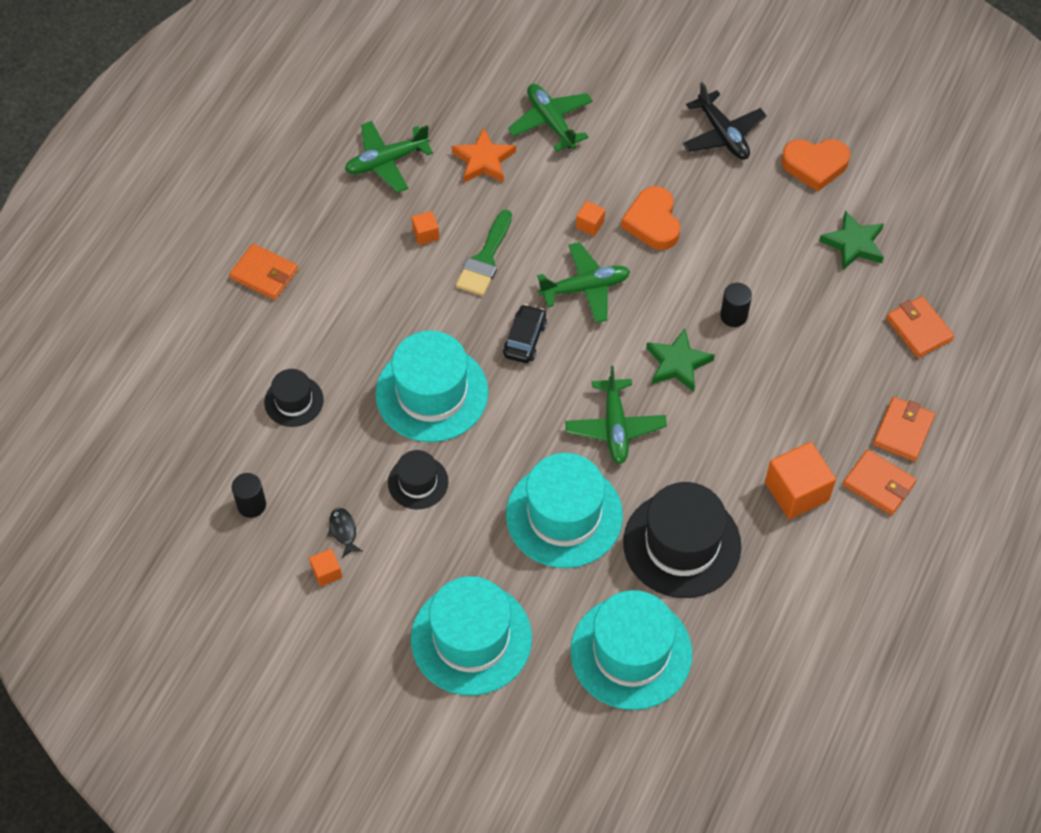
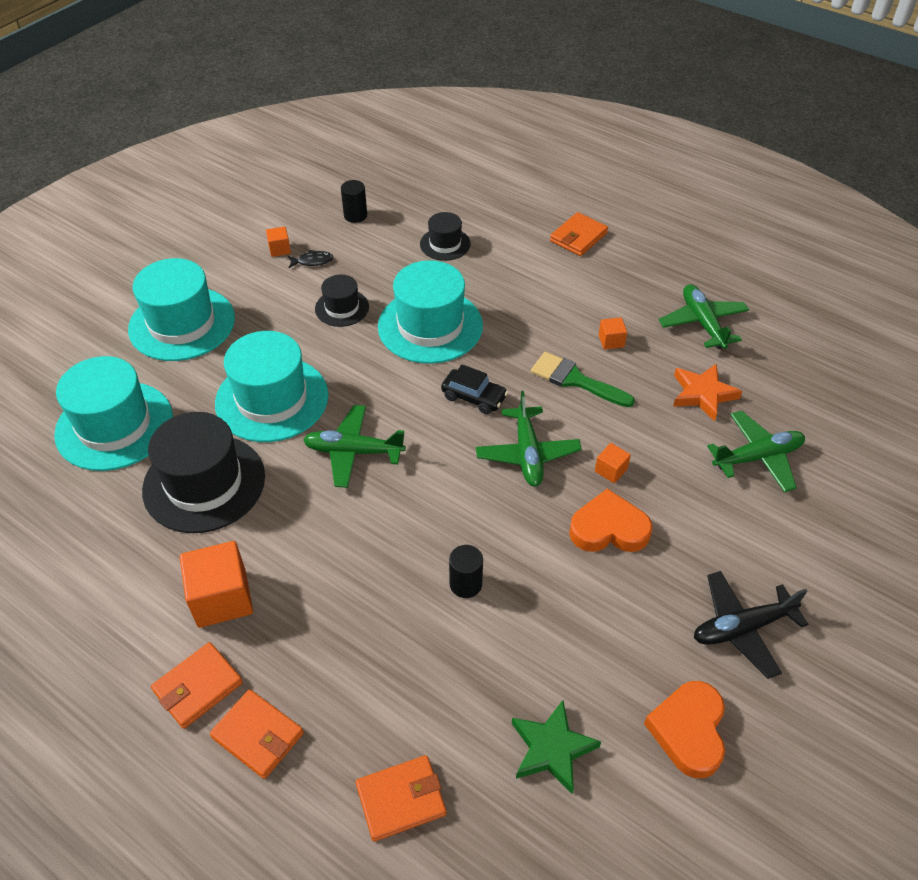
camera: 100 degrees right, 10 degrees down
green star [646,328,715,392] -> none

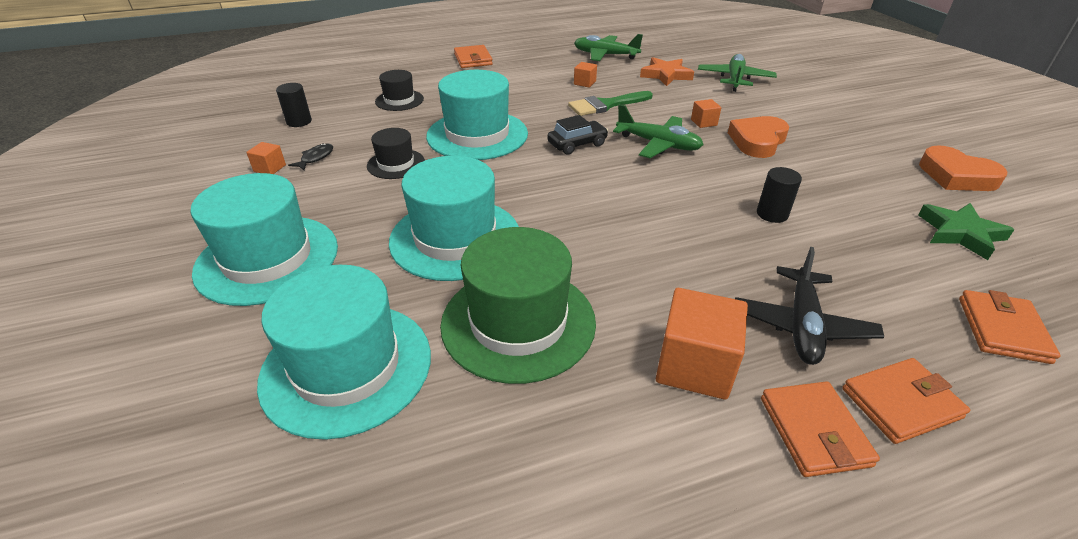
camera: 55 degrees left, 10 degrees down
black hat [142,412,265,533] -> green hat [440,227,596,384]
green plane [303,405,406,488] -> none
black plane [694,571,809,679] -> black plane moved to [735,247,884,365]

